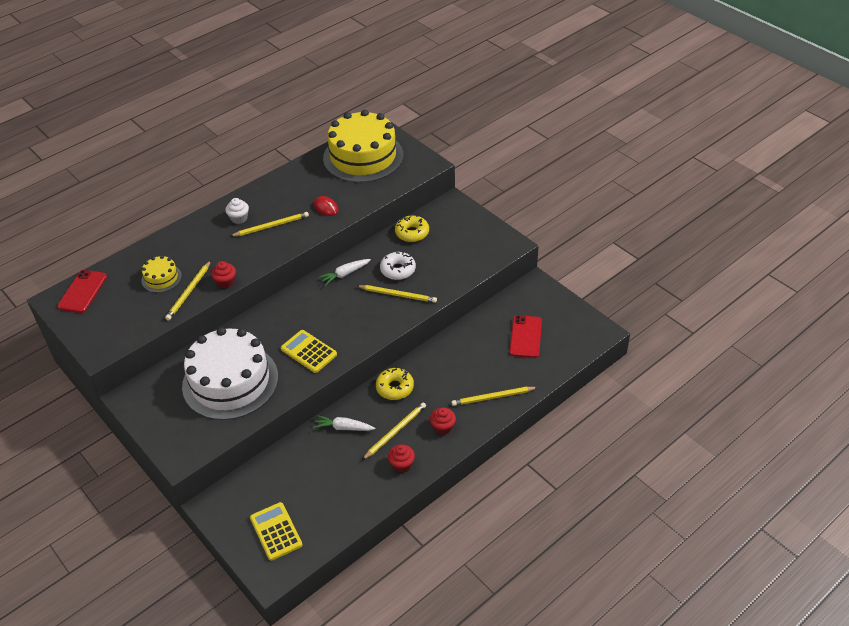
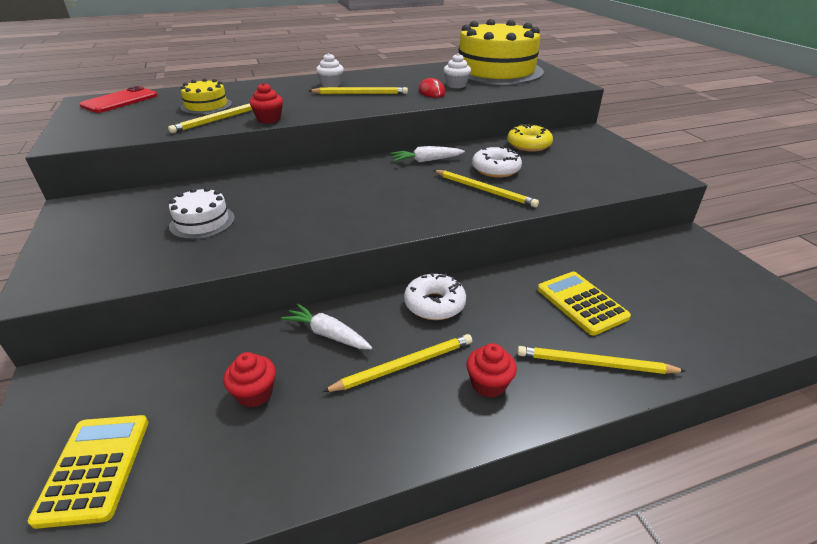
camera: 20 degrees right, 10 degrees down
white cake [182,327,278,420] -> white cake [169,187,235,239], size x0.44
yellow calculator [281,330,337,373] -> yellow calculator moved to [538,272,631,336]
yellow donut [376,367,414,400] -> white donut [404,273,466,320]
red cupcake [388,445,415,472] -> red cupcake moved to [223,352,276,407]
red phone [509,315,542,358] -> none
none -> white cupcake [444,53,471,88]

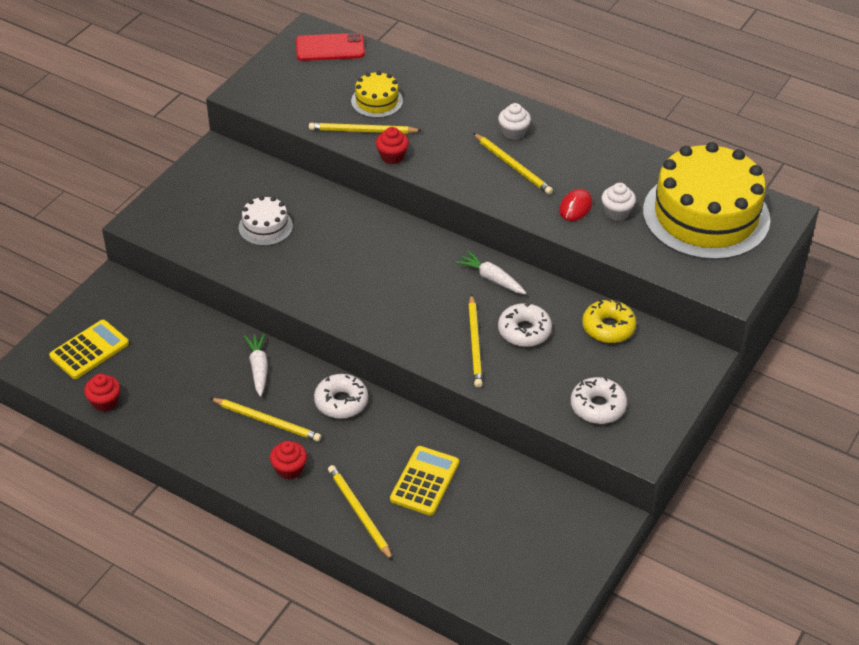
camera: 50 degrees right, 10 degrees up
red cupcake [223,352,276,407] -> red cupcake moved to [84,374,120,411]
none -> white donut [571,377,627,424]

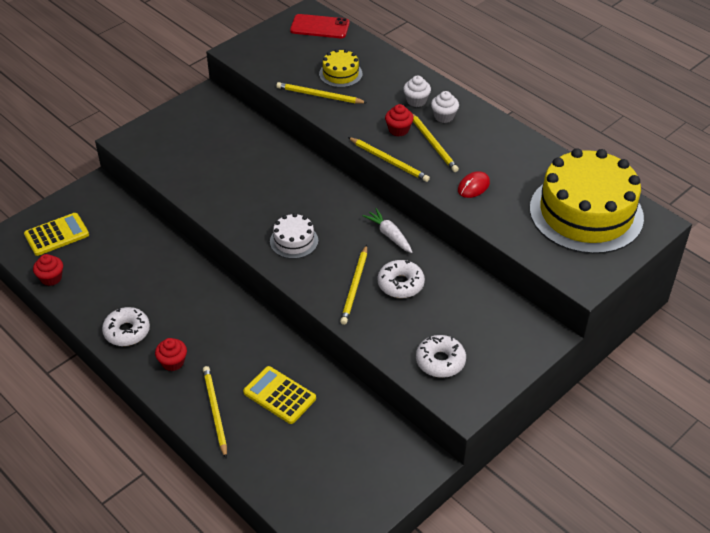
camera: 15 degrees right, 0 degrees up
yellow pencil [210,398,321,442] -> yellow pencil moved to [348,137,430,182]
white cake [239,196,293,246] -> white cake moved to [270,213,318,259]
white carrot [244,333,268,397] -> none
white donut [314,374,368,419] -> white donut moved to [102,307,150,346]
red cupcake [376,127,409,164] -> red cupcake moved to [385,104,414,136]
yellow calculator [390,446,459,515] -> yellow calculator turned 90 degrees counterclockwise [243,366,316,424]
yellow donut [582,299,636,343] -> none
white cupcake [601,183,636,221] -> white cupcake moved to [403,76,431,107]

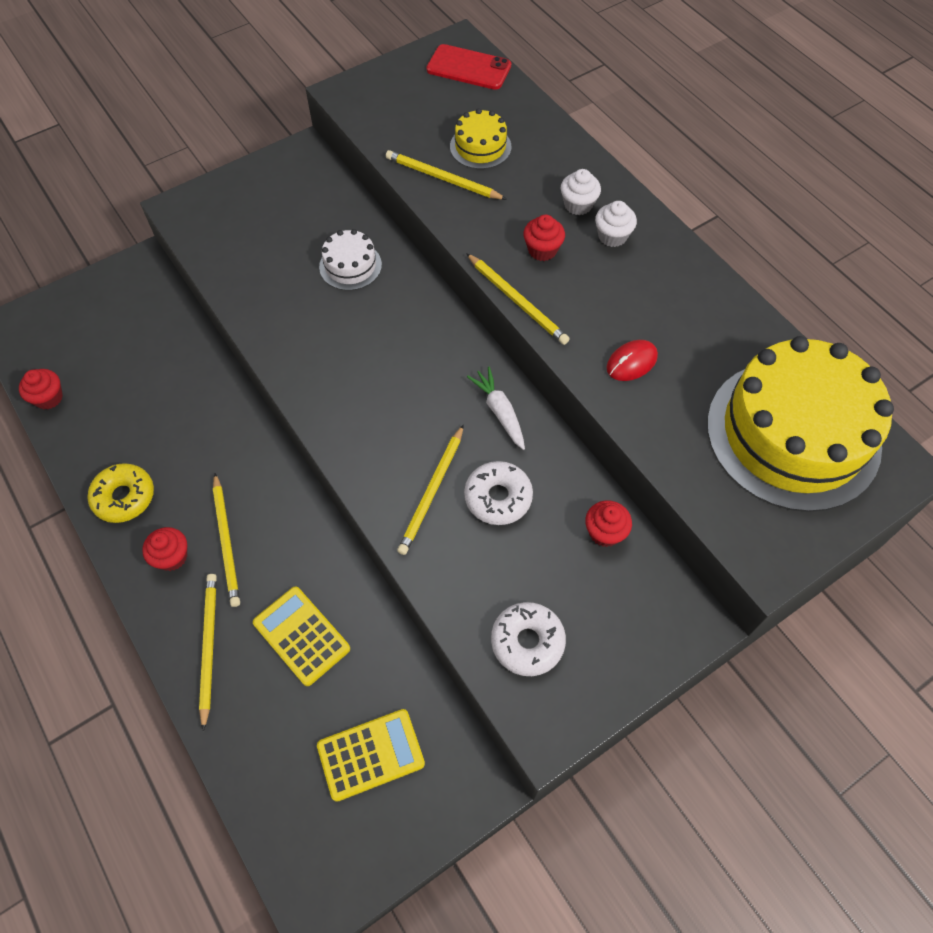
camera: 10 degrees right, 15 degrees up
yellow calculator [24,213,89,256] -> yellow calculator moved to [317,709,425,802]
white donut [102,307,150,346] -> yellow donut [88,463,154,523]
white cake [270,213,318,259] -> white cake moved to [319,229,382,290]
yellow pencil [412,113,459,172] -> yellow pencil moved to [213,473,240,607]
none -> red cupcake [585,500,632,547]

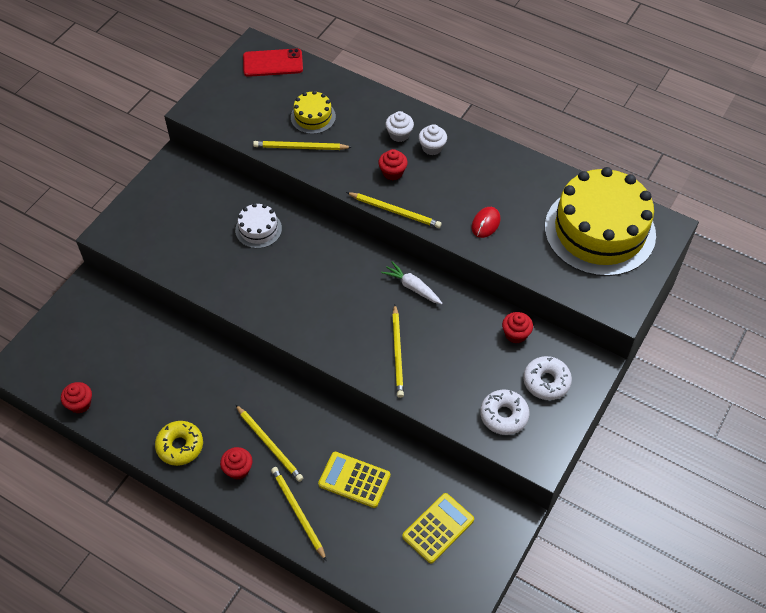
camera: 25 degrees left, 5 degrees down
white donut [464,461,533,525] -> white donut moved to [523,356,572,400]

